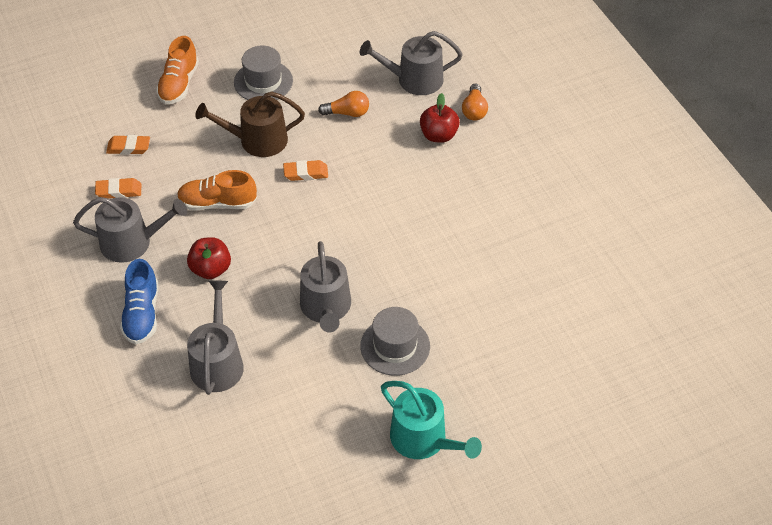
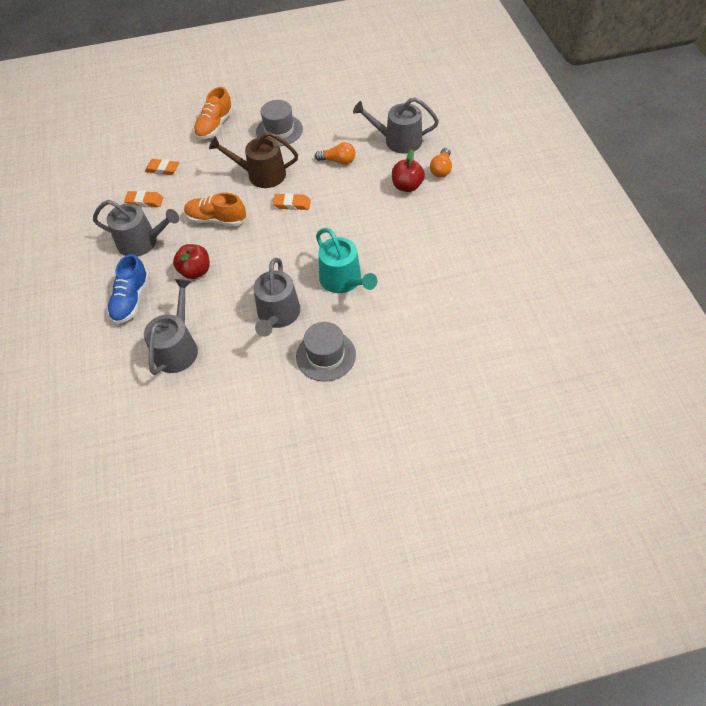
camera: 15 degrees right, 5 degrees up
turquoise watering can [381,381,482,459] -> turquoise watering can moved to [316,228,377,293]

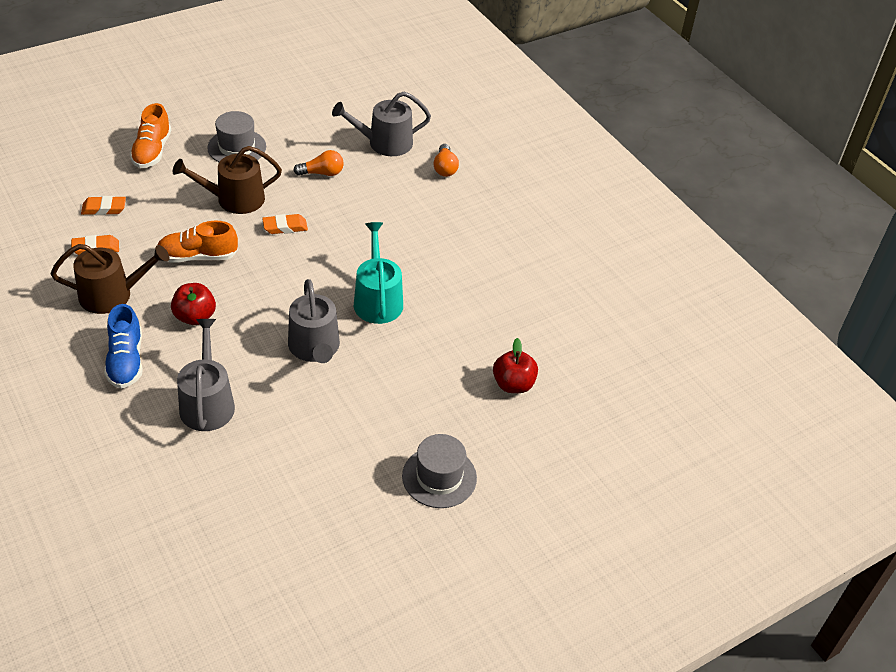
camera: 25 degrees left, 10 degrees down
grey watering can [93,200,179,257] -> brown watering can [51,244,170,314]
grey hat [296,322,356,382] -> grey hat moved to [402,434,477,508]
turquoise watering can [316,228,377,293] -> turquoise watering can turned 135 degrees counterclockwise [354,222,403,324]
red apple [392,150,425,192] -> red apple moved to [493,338,538,393]

